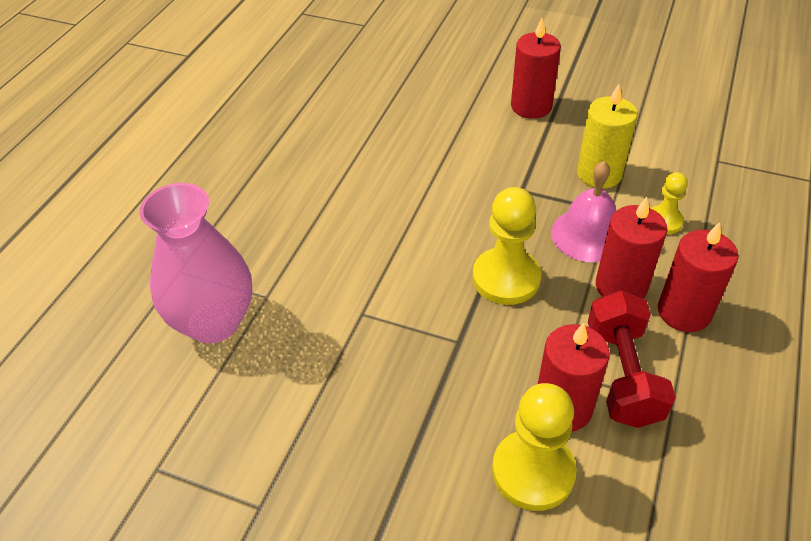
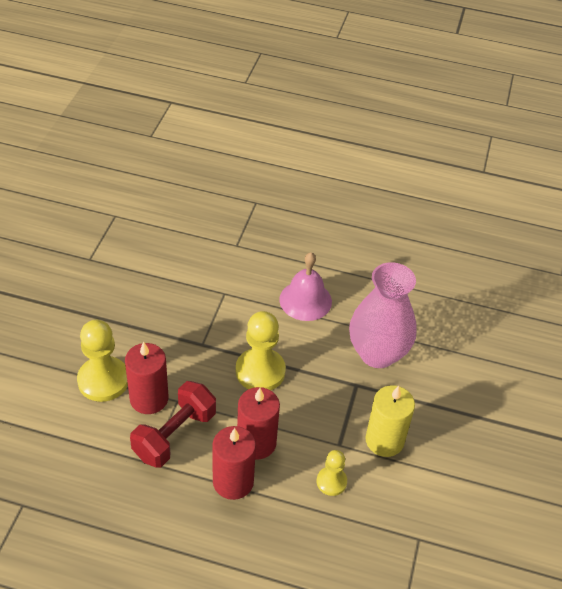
camera: 80 degrees right, 0 degrees up
pink vase [139,183,252,343] -> pink vase moved to [349,262,417,368]
red candle [511,18,561,119] -> none
pink bell [551,161,616,262] -> pink bell moved to [279,252,332,321]
red dumbbell [588,290,676,428] -> red dumbbell turned 45 degrees counterclockwise [130,381,216,468]

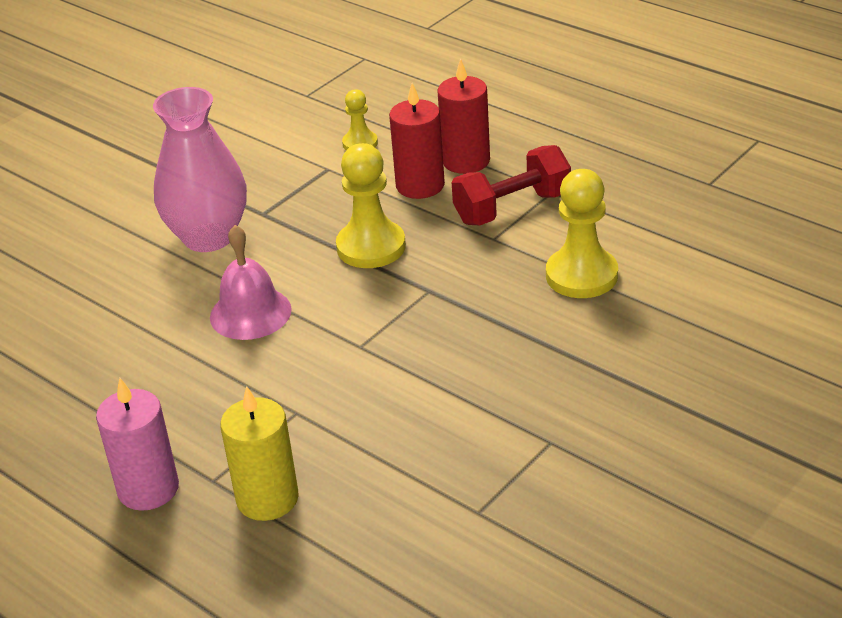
camera: 150 degrees left, 10 degrees down
red candle [125,342,169,414] -> none
yellow candle [365,385,415,457] -> yellow candle moved to [220,386,299,521]
none -> pink candle [96,378,179,511]

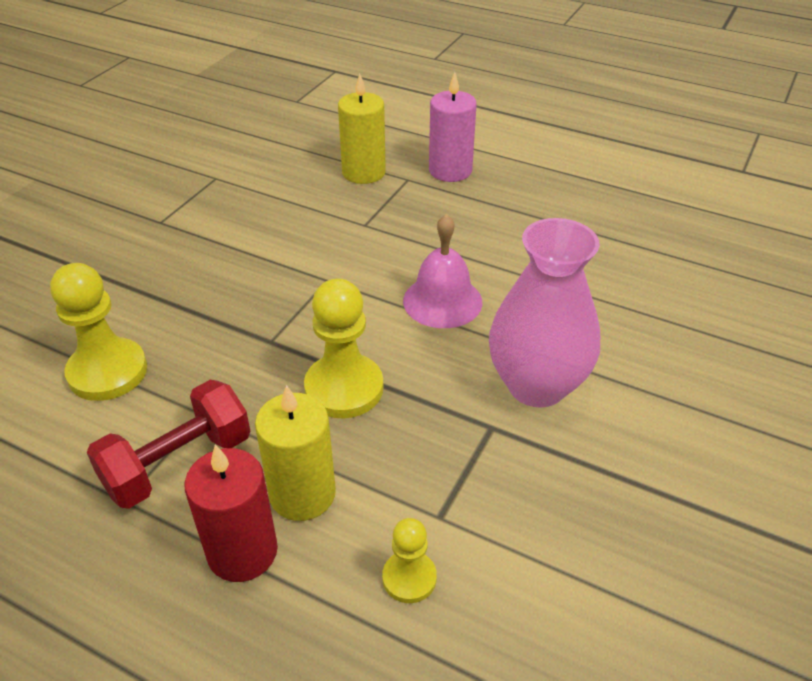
camera: 165 degrees right, 5 degrees up
red candle [389,83,445,199] -> yellow candle [255,385,336,521]

